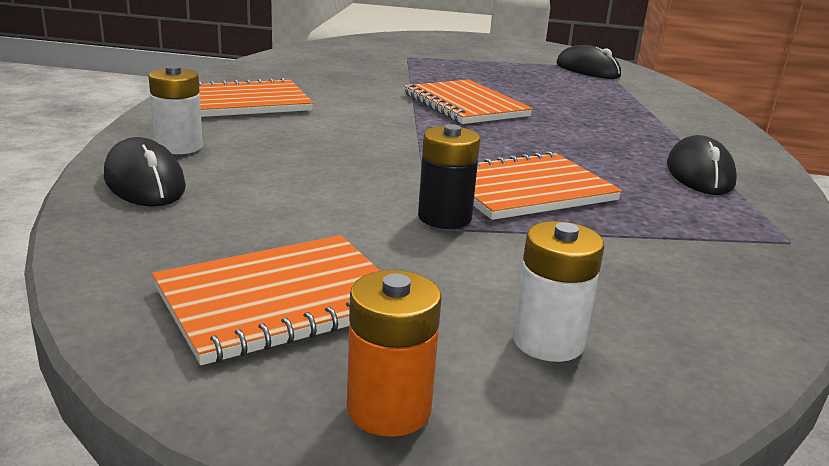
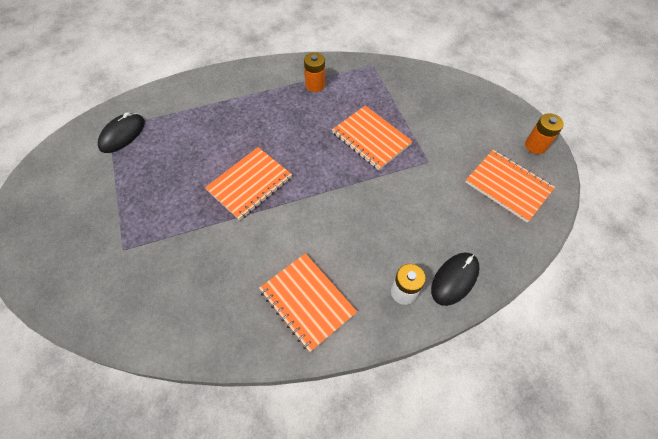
camera: 105 degrees left, 35 degrees up
black battery [418,124,480,229] -> none
white battery [512,221,604,362] -> none
black mouse [667,135,737,195] -> orange battery [304,52,325,92]

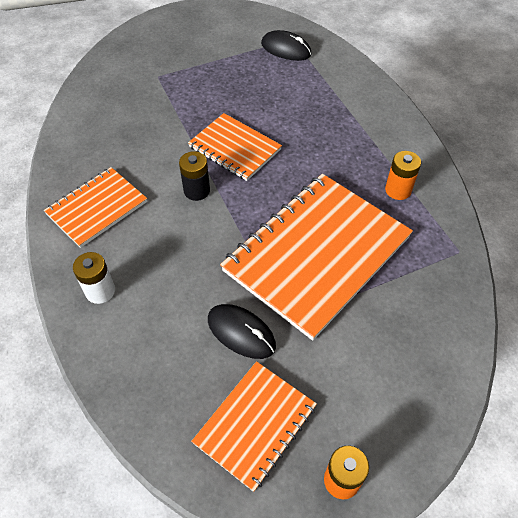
camera: 85 degrees right, 5 degrees down
orange notebook [332,106,413,170] -> orange notebook [220,174,413,341], size x1.82
black mouse [431,252,480,306] -> black mouse moved to [208,304,276,359]
none -> black battery [179,151,210,201]

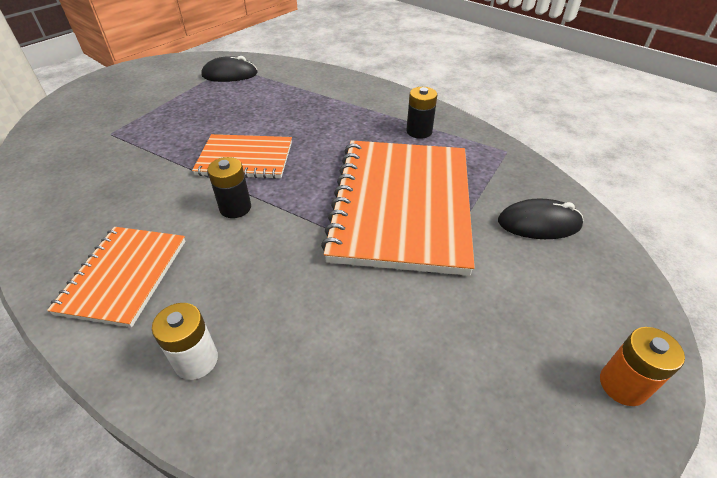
camera: 35 degrees left, 10 degrees down
orange notebook [191,361,317,492] -> none
black mouse [208,304,276,359] -> black mouse moved to [498,199,583,239]
orange battery [385,151,421,200] -> black battery [406,87,437,139]

